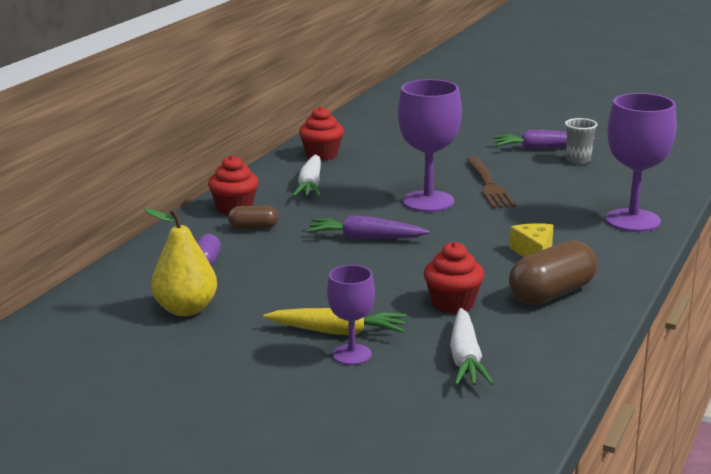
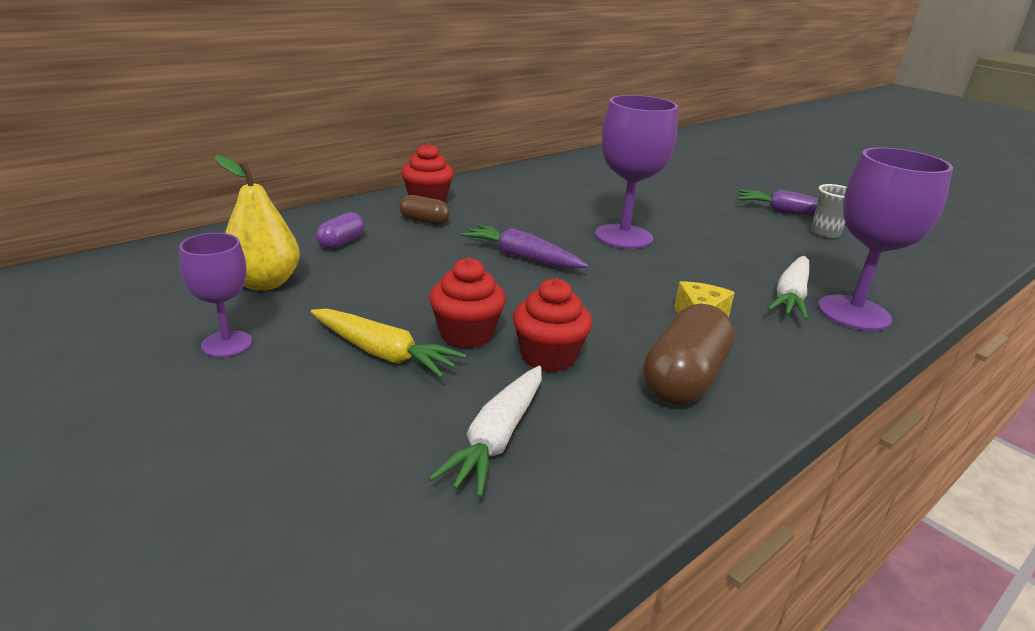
camera: 20 degrees right, 5 degrees up
white carrot [293,155,321,196] -> white carrot moved to [768,256,809,320]
red cupcake [299,106,344,161] -> red cupcake moved to [429,257,506,349]
purple goblet [327,265,375,365] -> purple goblet moved to [179,233,252,357]
brown fork [466,157,516,209] -> none
brown capsule [509,240,597,305] -> brown capsule turned 45 degrees counterclockwise [643,304,735,405]

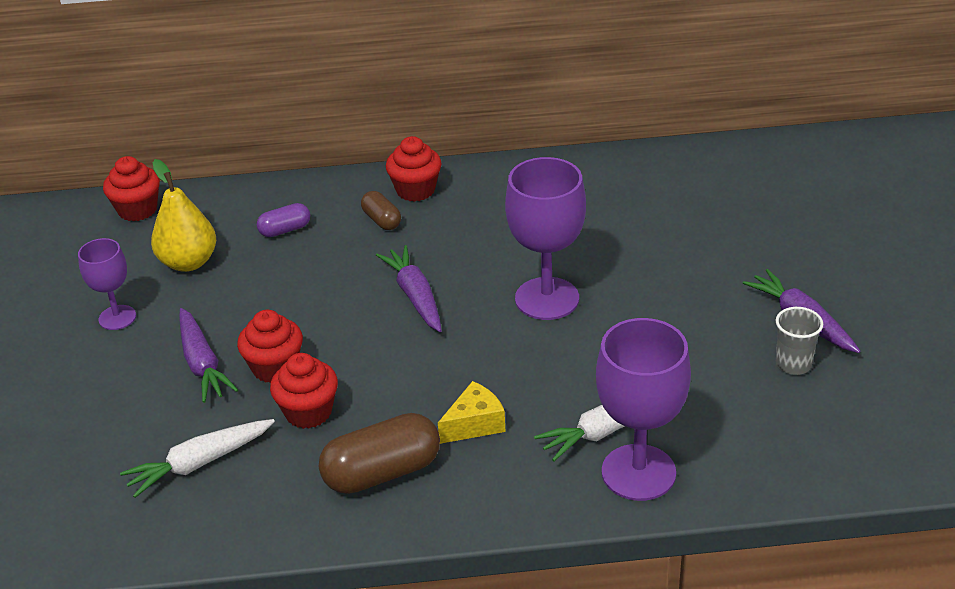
camera: 40 degrees right, 10 degrees up
yellow carrot [311,309,467,378] -> purple carrot [179,308,238,403]
none -> red cupcake [103,156,160,221]

